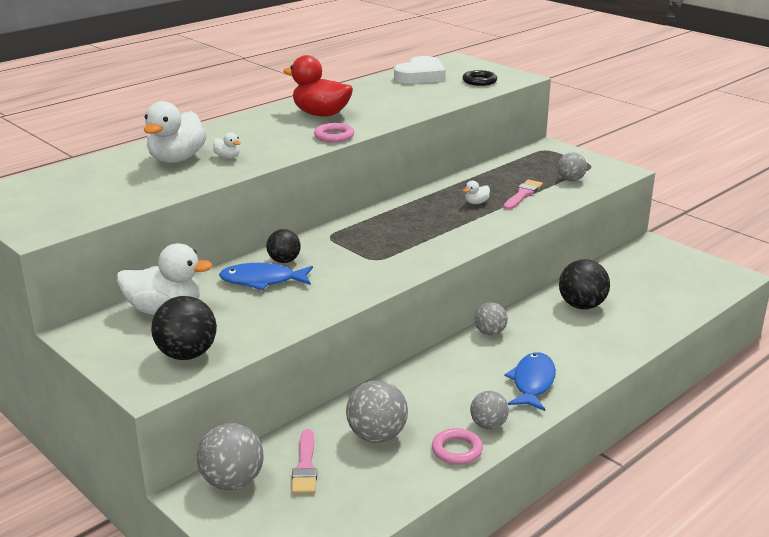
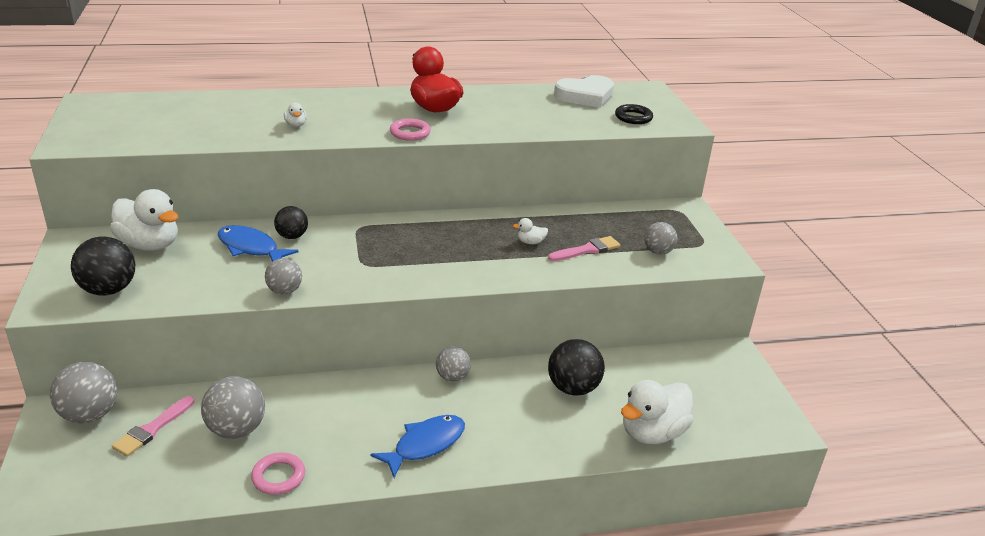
camera: 30 degrees right, 5 degrees up
white duck [144,101,207,163] -> white duck moved to [621,380,693,444]
grey ball [470,391,509,429] -> grey ball moved to [265,258,302,295]

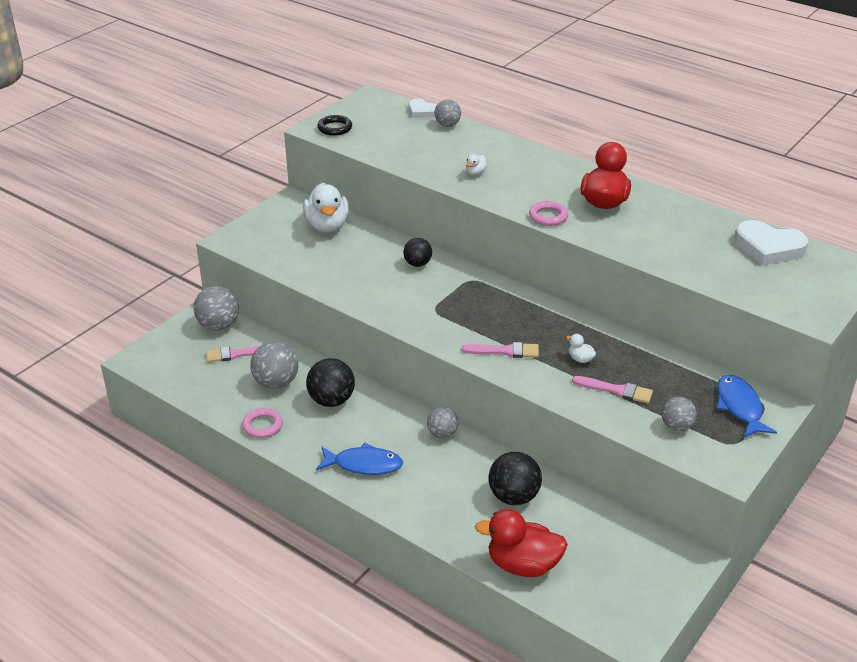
camera: 50 degrees right, 5 degrees up
black ball [71,236,135,296] -> black ball moved to [306,358,355,407]
blue fish [218,225,298,262] -> blue fish moved to [717,375,777,438]
grey ball [265,258,302,295] -> grey ball moved to [434,99,461,127]
black ring [615,104,653,124] -> black ring moved to [318,115,352,136]
white duck [621,380,693,444] -> red duck [475,509,568,577]
none -> white heart [409,98,437,118]
none -> pink brush [462,342,539,358]

